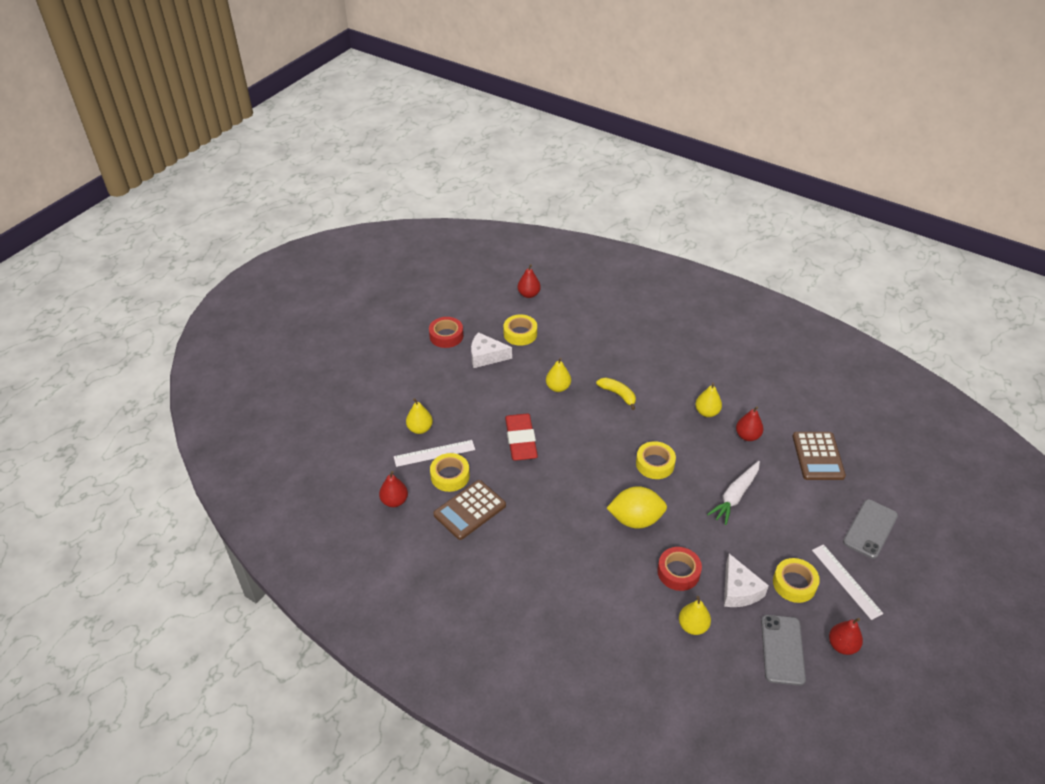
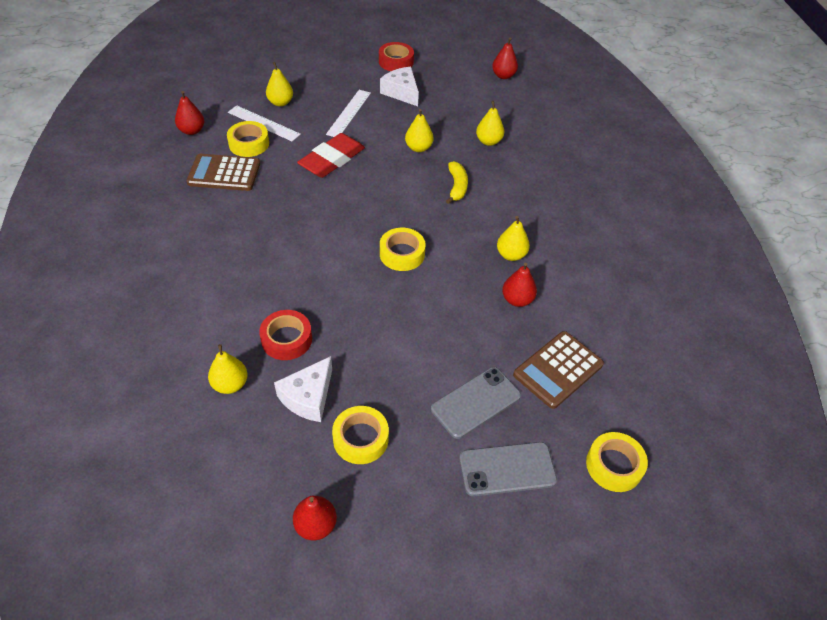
camera: 45 degrees right, 5 degrees up
yellow tape [503,315,537,346] -> yellow tape moved to [586,432,648,492]
yellow lemon [607,486,667,529] -> none
white carrot [707,461,760,525] -> none
grey phone [761,615,806,686] -> grey phone moved to [431,367,521,439]
white ruler [812,544,883,620] -> white ruler moved to [326,90,371,137]
none -> yellow pear [476,101,504,146]

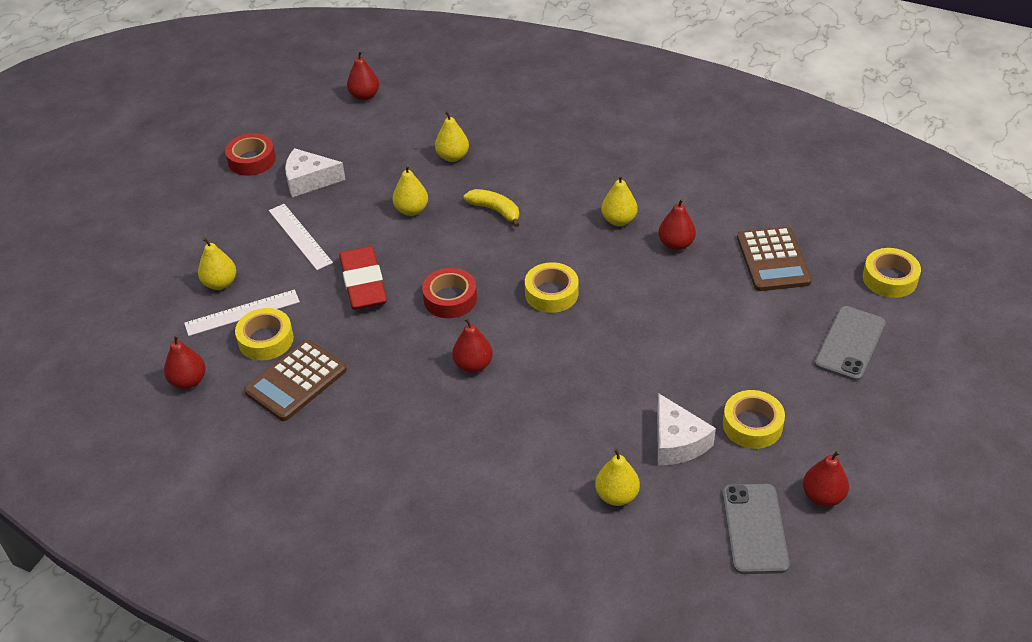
camera: 50 degrees left, 5 degrees down
red tape [259,310,312,360] -> red tape moved to [422,268,477,318]
grey phone [431,367,521,439] -> grey phone moved to [722,484,790,574]
none -> red pear [452,317,493,373]

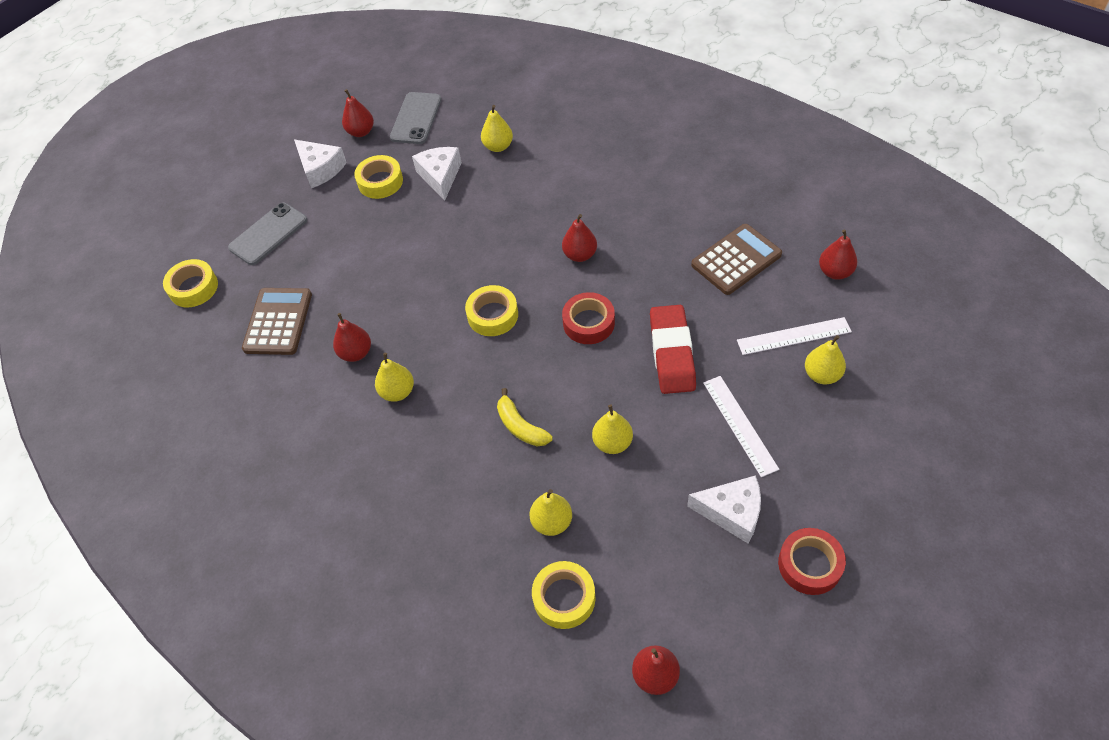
camera: 165 degrees left, 10 degrees up
yellow tape [235,308,294,361] -> yellow tape moved to [532,561,596,629]
none -> white cheese [294,140,347,188]

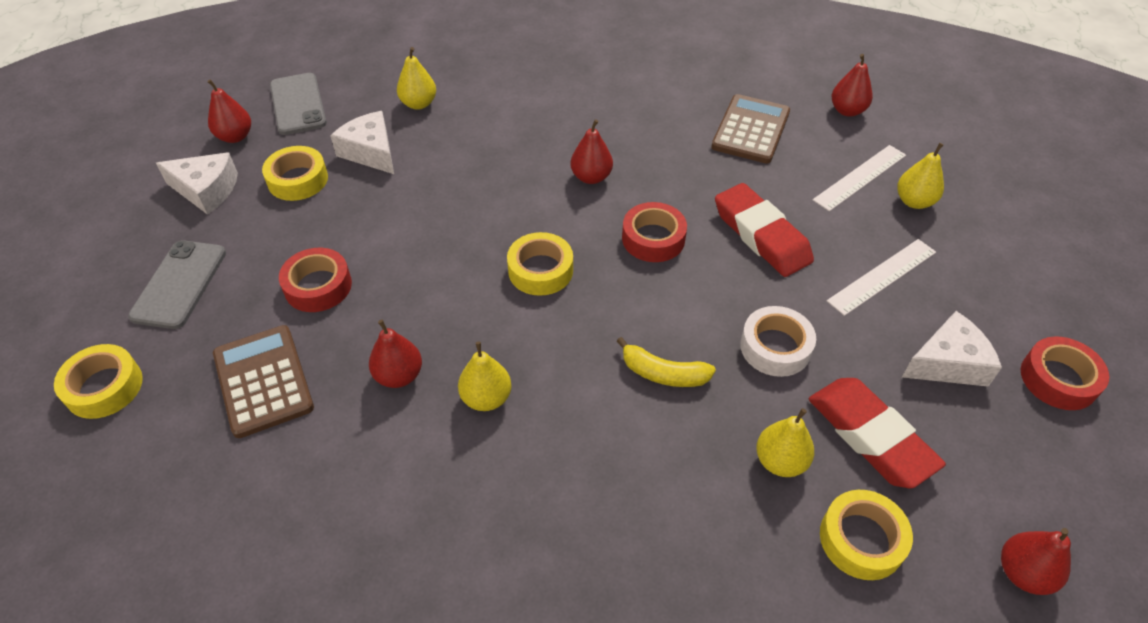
camera: 35 degrees left, 5 degrees down
yellow pear [592,404,633,454] -> white tape [740,306,816,377]
white ruler [703,376,779,477] -> white ruler turned 75 degrees counterclockwise [827,239,936,316]
none -> red tape [279,248,352,312]
none -> red eraser [809,378,946,488]

